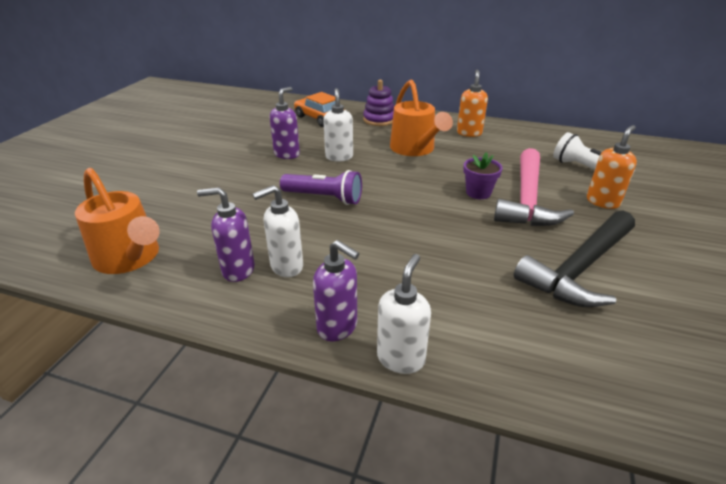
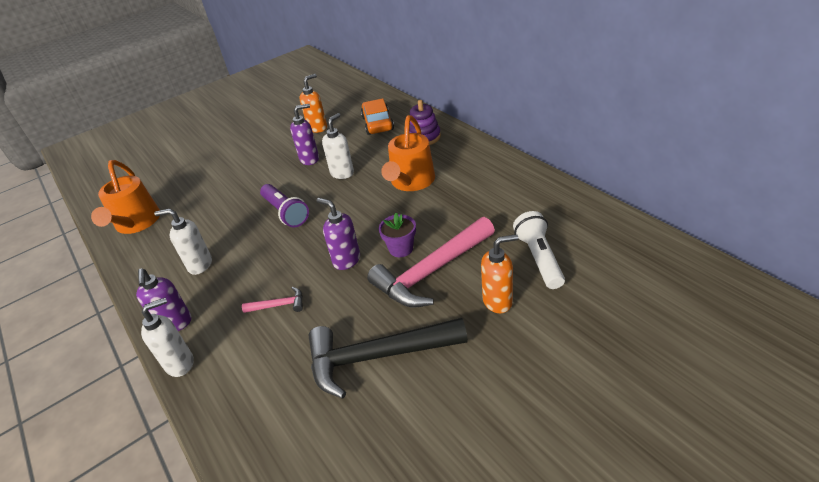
camera: 40 degrees right, 5 degrees up
purple soap dispenser [197,187,255,282] -> purple soap dispenser moved to [317,198,360,270]
orange soap dispenser [457,70,488,137] -> orange soap dispenser moved to [300,74,327,133]
none -> pink hammer [242,287,303,313]

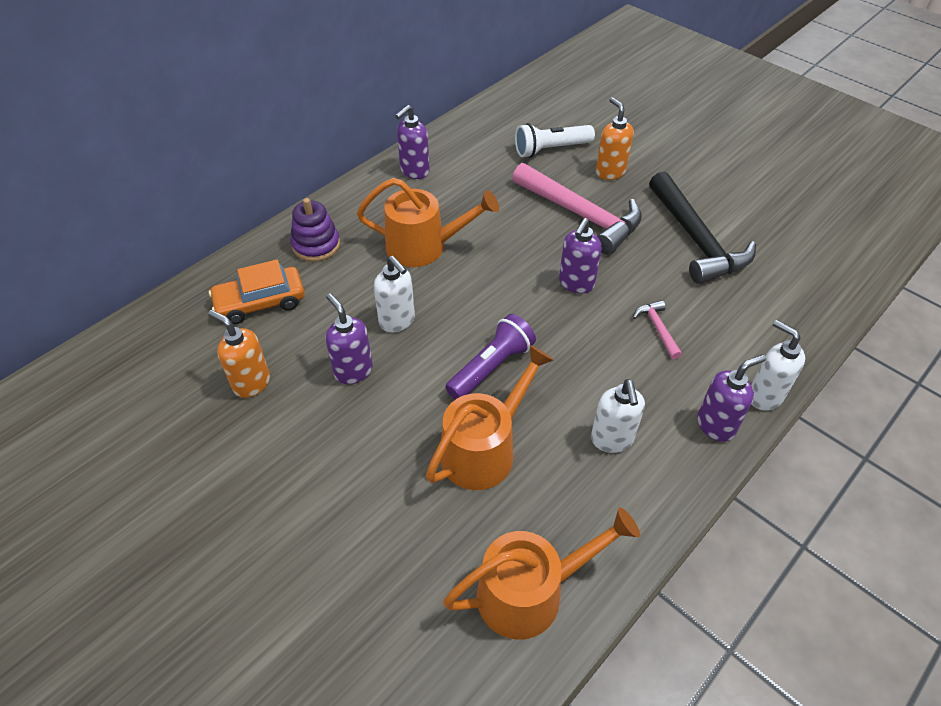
camera: 105 degrees left, 10 degrees up
white soap dispenser [322,113,354,179] -> white soap dispenser turned 150 degrees counterclockwise [374,256,415,332]
purple flower pot [379,213,416,257] -> none
none -> purple soap dispenser [395,105,430,179]
none -> orange watering can [426,345,554,490]

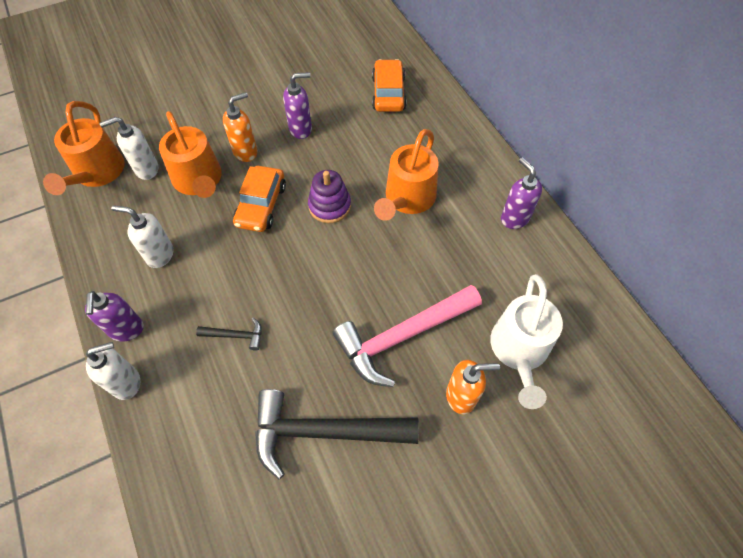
camera: 110 degrees right, 10 degrees up
orange soap dispenser [208,310,270,398] -> orange soap dispenser moved to [223,92,258,162]
purple stacking toy [291,198,340,262] -> purple stacking toy moved to [308,170,351,223]
white soap dispenser [374,256,415,332] -> white soap dispenser moved to [99,117,158,180]
purple flashlight [445,314,536,400] -> orange car [233,166,286,232]
white flashlight [515,123,595,158] -> white watering can [490,274,563,409]
purple soap dispenser [559,218,602,294] -> none
pink hammer [633,300,682,359] -> black hammer [196,317,261,351]

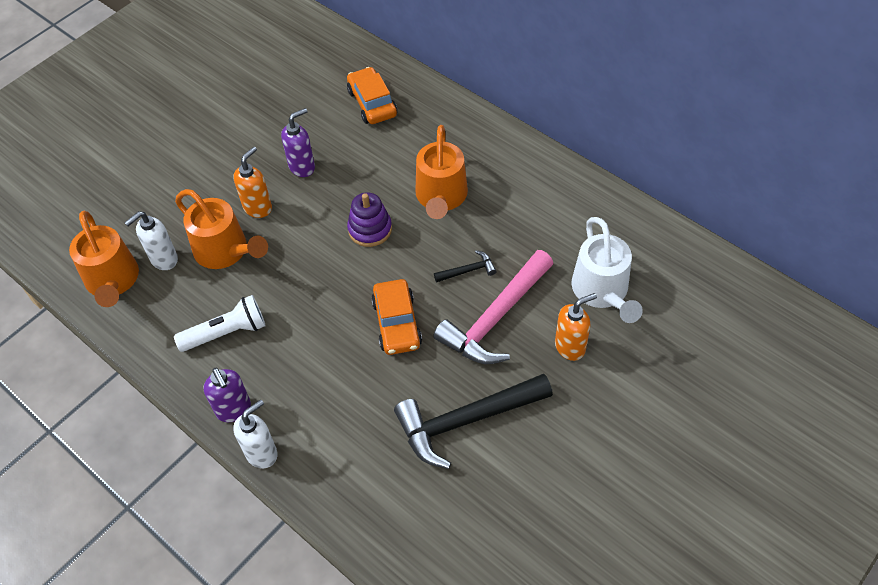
camera: 20 degrees left, 5 degrees down
white soap dispenser [111,205,173,268] -> white flashlight [174,295,266,352]
black hammer [196,317,261,351] -> black hammer moved to [434,250,497,282]
orange car [233,166,286,232] -> orange car moved to [371,279,422,355]
purple soap dispenser [501,157,542,229] -> none

